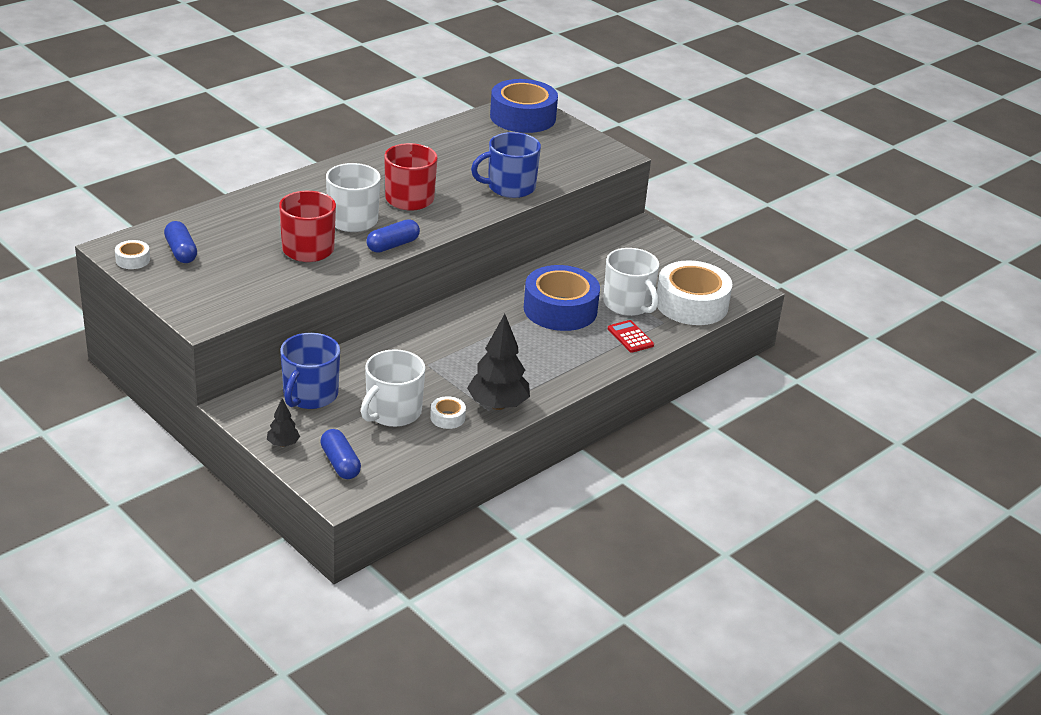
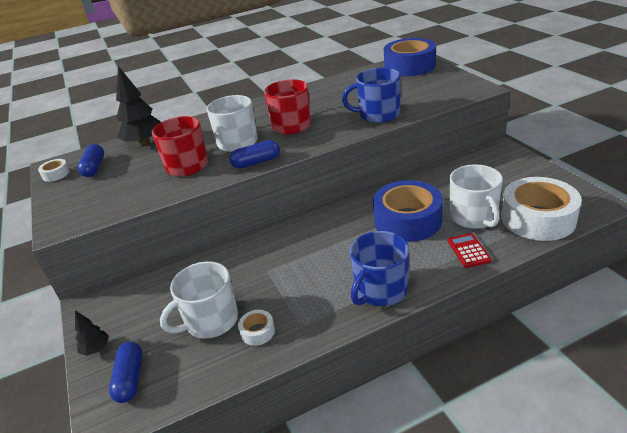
camera: 25 degrees right, 0 degrees up
blue mug [280,333,340,409] -> blue mug moved to [350,231,409,306]
black tree [467,314,530,410] -> black tree moved to [116,66,161,146]

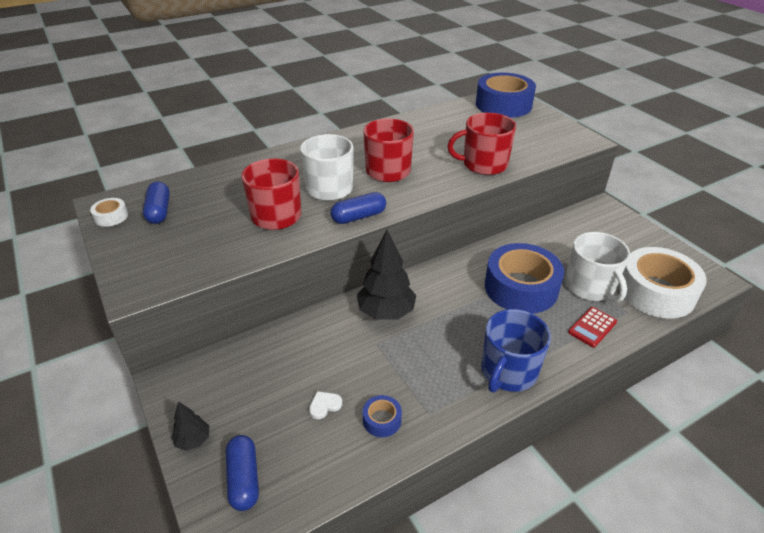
camera: 10 degrees left, 5 degrees up
black tree [116,66,161,146] -> black tree moved to [357,230,416,320]
white mug [160,261,238,338] -> white heart [309,391,342,419]
white tape [238,310,275,346] -> blue tape [362,395,402,437]
blue mug [342,68,401,123] -> red mug [447,113,516,175]
red calculator [448,233,492,268] -> red calculator turned 120 degrees counterclockwise [568,307,617,348]

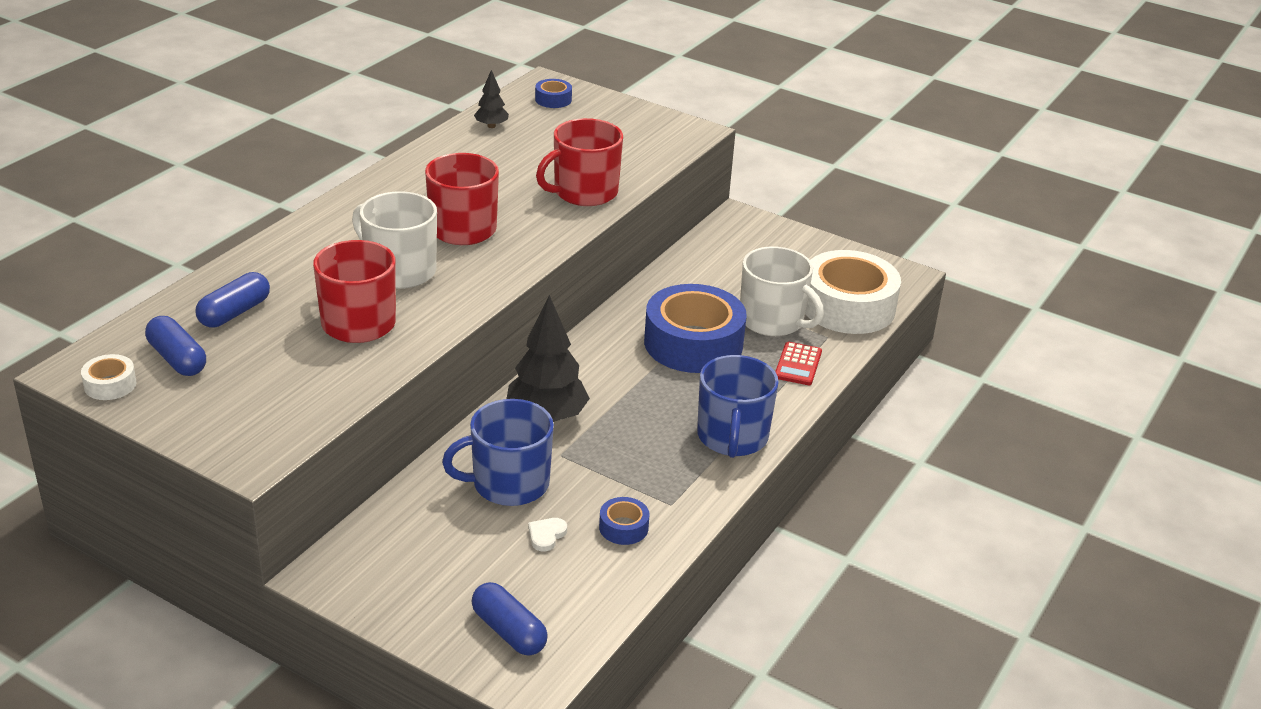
camera: 30 degrees left, 5 degrees down
black tree [172,401,209,451] -> black tree moved to [474,70,509,128]
blue capsule [330,192,386,224] -> blue capsule moved to [196,272,270,327]
blue tape [476,73,536,118] -> blue tape [535,79,572,108], size x0.42
none -> blue mug [442,399,554,506]

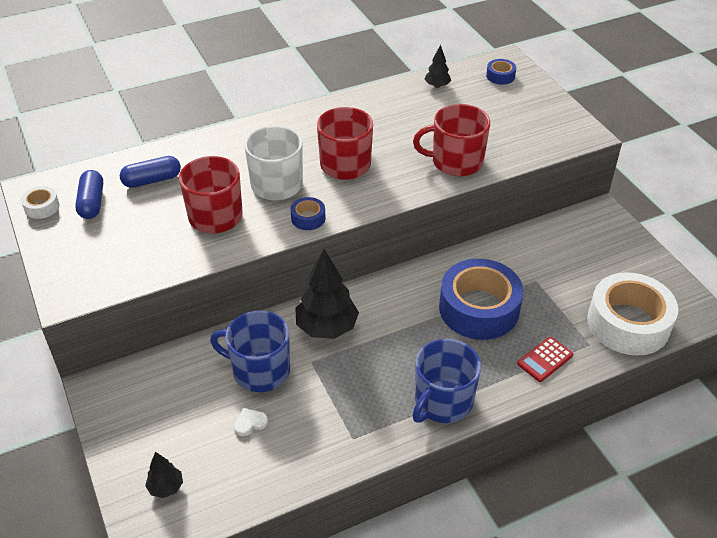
camera: 35 degrees right, 10 degrees up
blue capsule [472,582,548,656] -> black tree [145,452,183,498]
blue tape [599,497,649,545] -> blue tape moved to [291,197,325,230]
white mug [740,247,824,336] -> none

